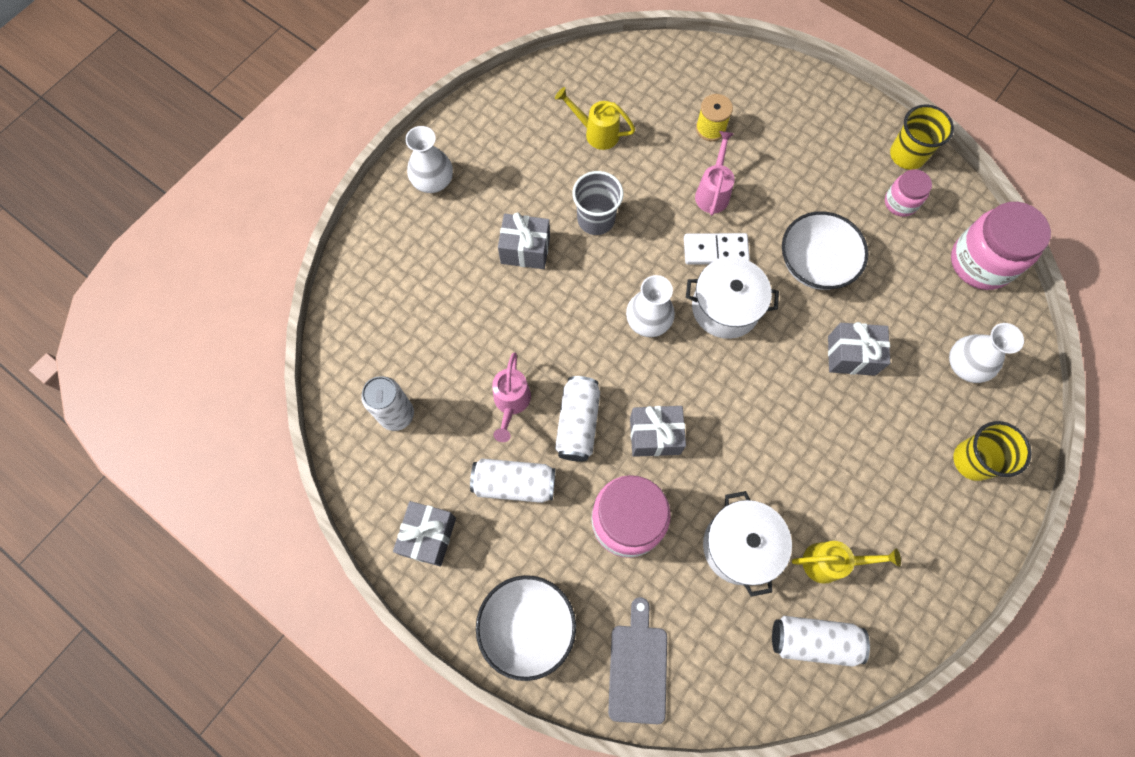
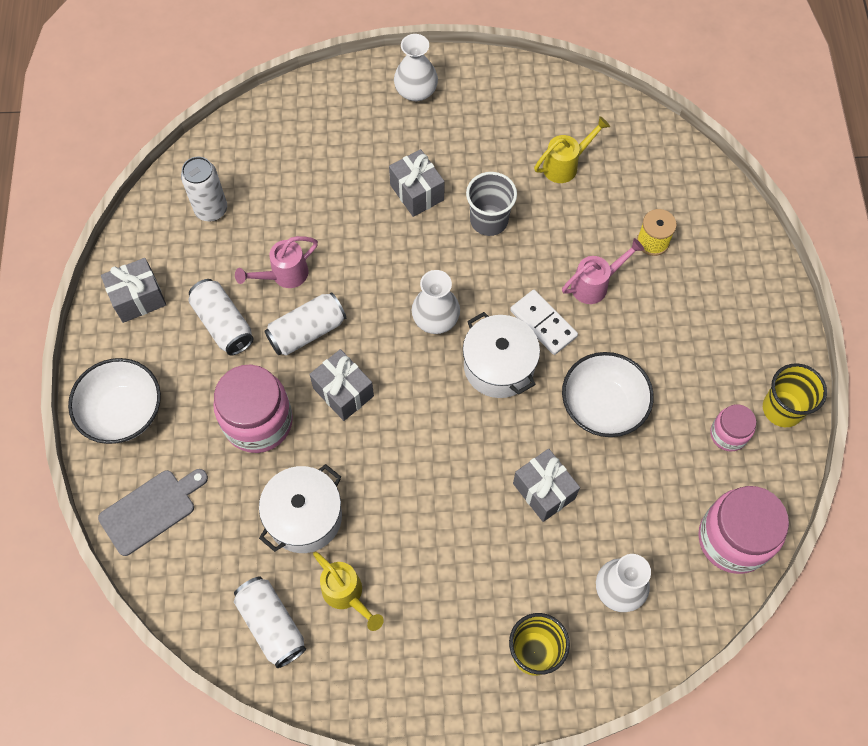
camera: 50 degrees right, 5 degrees down
yellow watering can [555,87,635,150] -> yellow watering can turned 75 degrees clockwise [534,116,610,183]

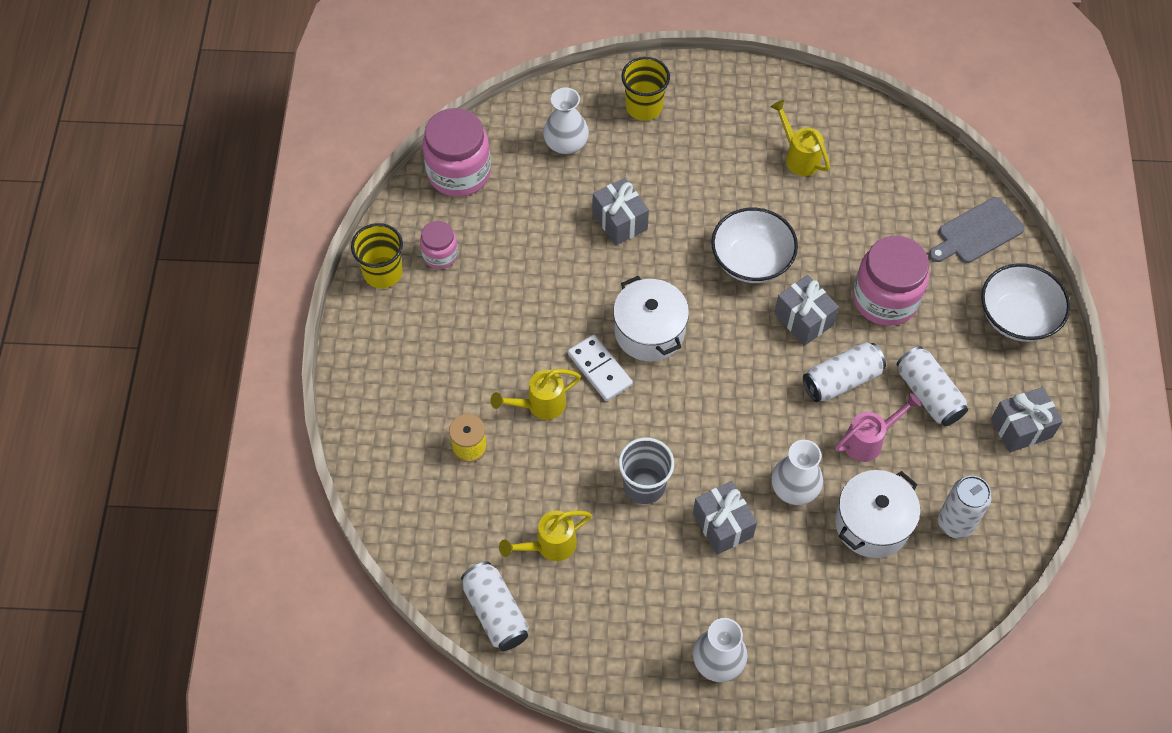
camera: 175 degrees left, 5 degrees down
white can [234,576,306,668] -> white can moved to [461,562,529,651]
white pot [259,464,342,553] -> white pot moved to [835,470,920,558]
white vase [412,270,460,334] -> white vase moved to [772,440,823,505]
pink watering can [562,238,644,304] -> yellow watering can [491,369,581,420]
white bowl [562,352,654,437] -> white bowl moved to [711,208,798,283]

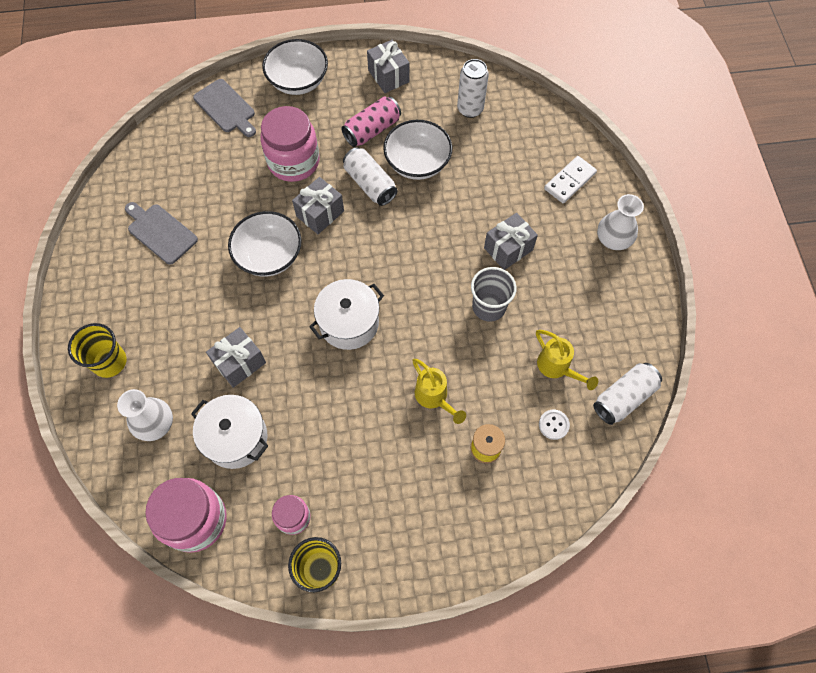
camera: 100 degrees left, 5 degrees up
white domino [568,334,633,401] -> white domino moved to [544,156,597,203]
yellow watering can [771,100,830,176] -> grey cutting board [125,202,198,265]
white vase [772,440,823,505] -> none
pink watering can [835,393,921,462] -> white bowl [383,120,452,180]
white pot [835,470,920,558] -> white pot moved to [191,395,268,469]
white can [896,346,968,426] -> pink can [341,96,401,147]
none -> white button [539,410,570,440]

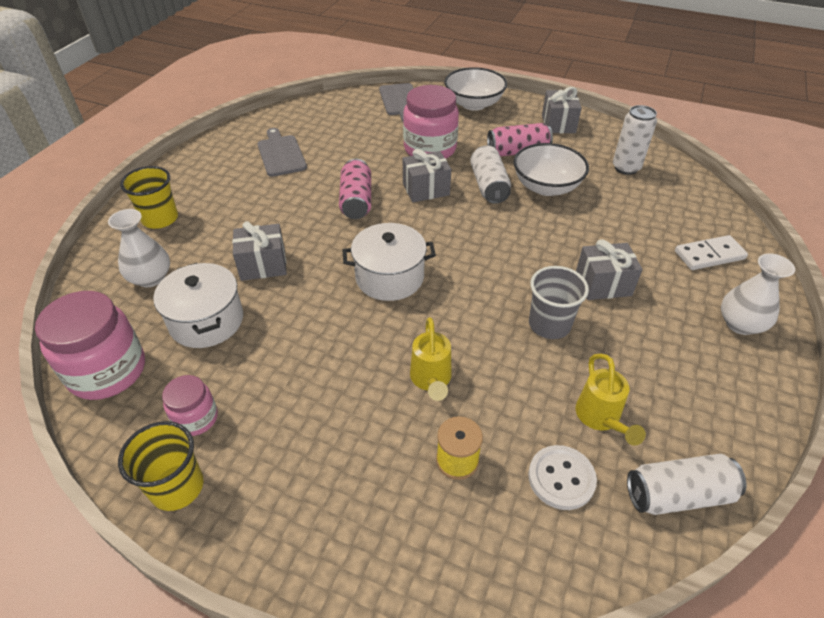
camera: 30 degrees right, 20 degrees down
white bowl [228,211,302,277] -> pink can [339,159,371,219]
white button [539,410,570,440] -> white button [528,445,597,510], size x1.52

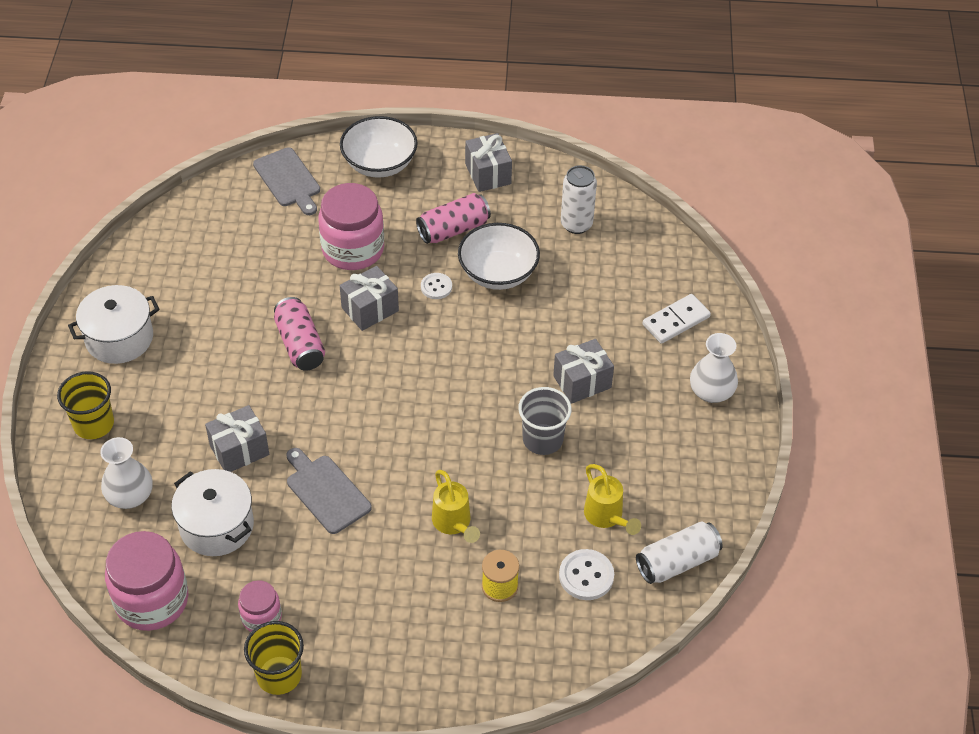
camera: 20 degrees left, 5 degrees up
grey cutting board [257,128,307,177] -> grey cutting board moved to [287,448,372,534]
white pot [343,223,436,301] -> white pot moved to [68,285,159,364]
white can [470,146,511,204] -> white button [421,273,452,299]

